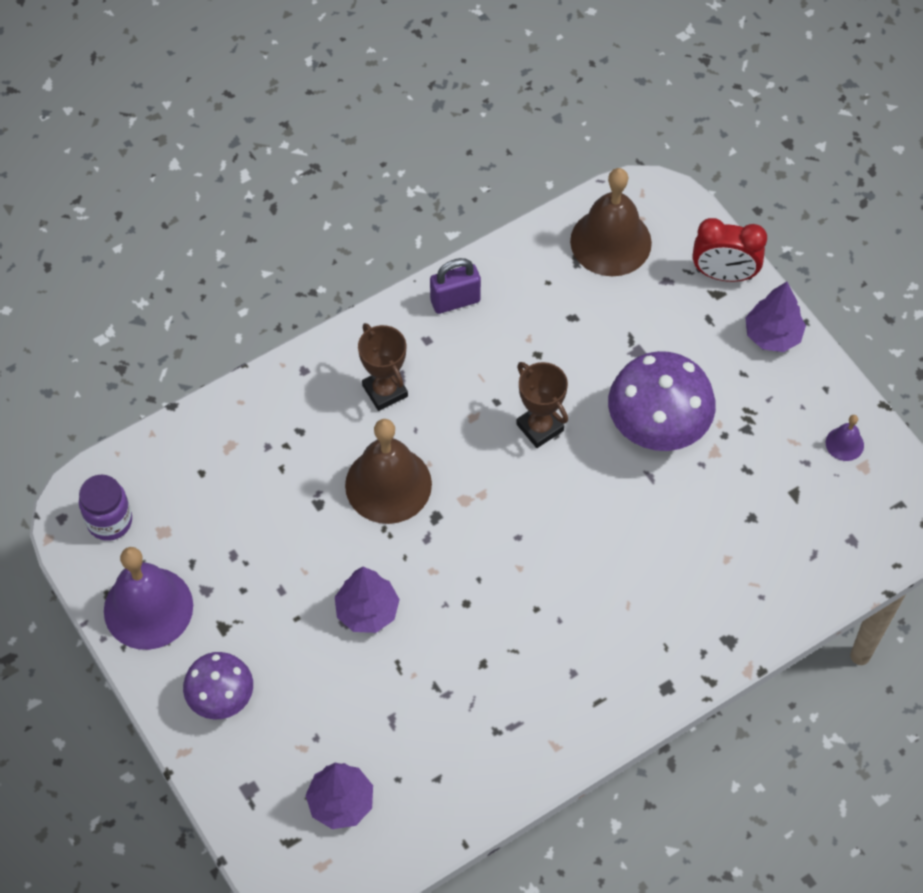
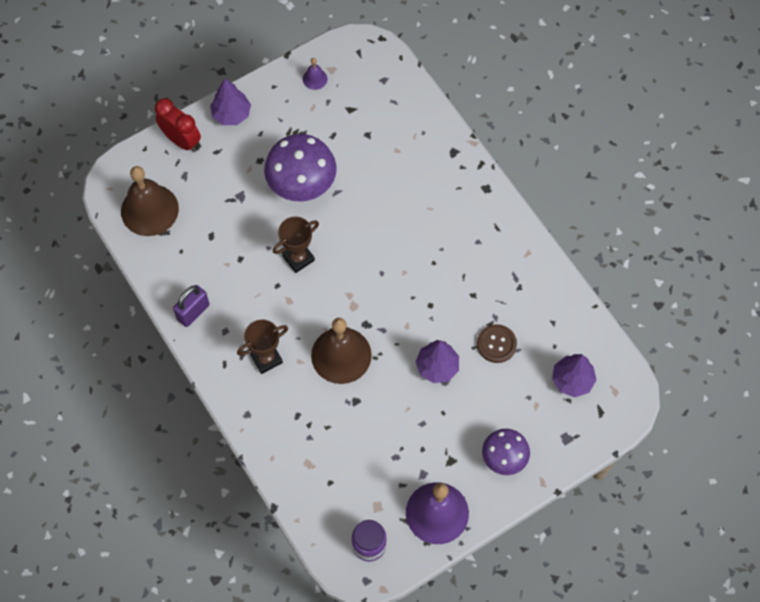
camera: 90 degrees left, 5 degrees up
purple padlock [430,258,481,314] -> purple padlock turned 60 degrees clockwise [173,285,209,327]
red clock [693,218,767,282] -> red clock turned 60 degrees counterclockwise [155,98,201,152]
none -> brown button [477,324,517,363]

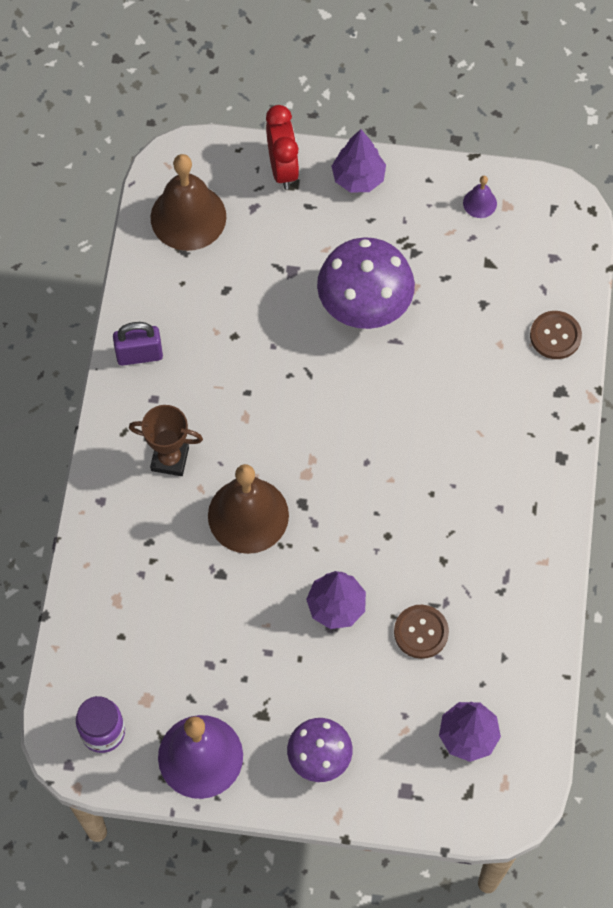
camera: 40 degrees right, 0 degrees up
brown trophy [273,217,319,273] -> none
none -> brown button [530,311,582,359]

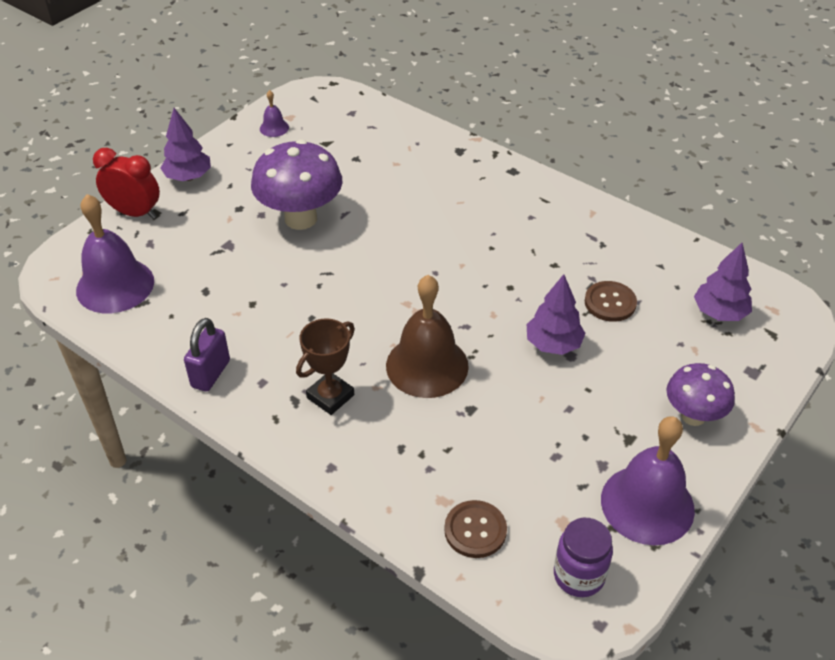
camera: 60 degrees left, 20 degrees down
brown bell [151,154,226,251] -> purple bell [76,194,154,313]
brown button [530,311,582,359] -> brown button moved to [444,500,507,558]

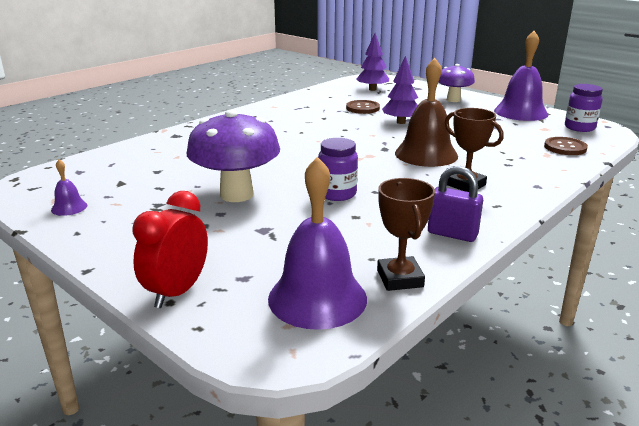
camera: 85 degrees left, 20 degrees down
purple tree [160,108,211,181] -> none
none -> purple jar [318,138,358,201]
none -> brown trophy [377,178,435,291]

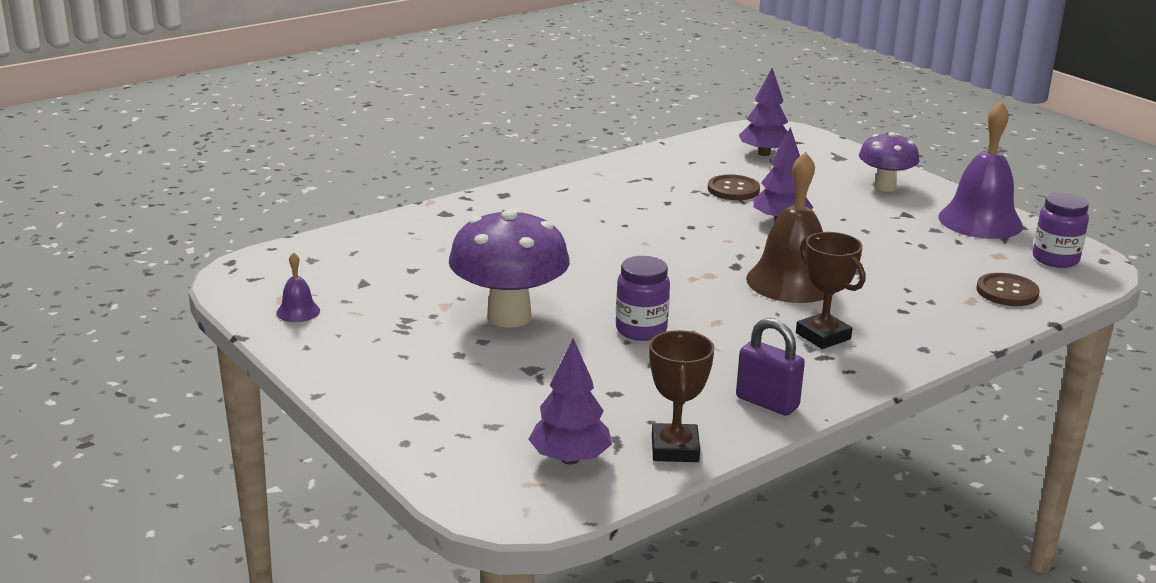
camera: 10 degrees right, 0 degrees up
red clock [133,191,208,308] -> none
purple bell [268,157,367,330] -> purple tree [529,338,612,465]

